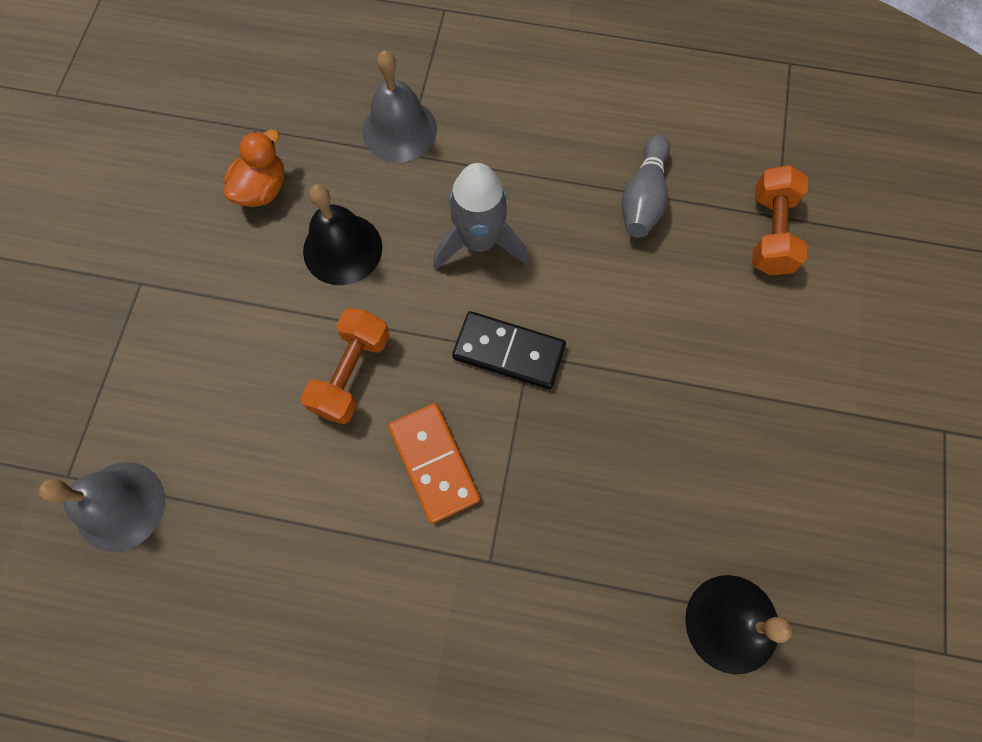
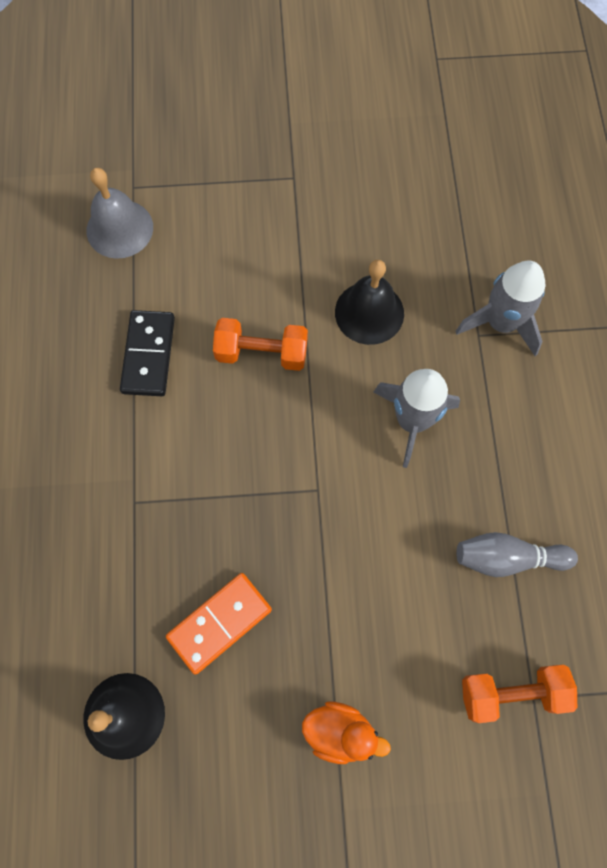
camera: 75 degrees right, 0 degrees up
orange duck [224,130,284,207] -> orange duck moved to [302,701,391,764]
grey bell [363,51,437,162] -> grey rocket [455,261,546,356]
orange domino [388,403,480,523] -> orange domino moved to [166,573,272,674]
black domino [452,311,566,389] -> black domino moved to [120,310,175,396]

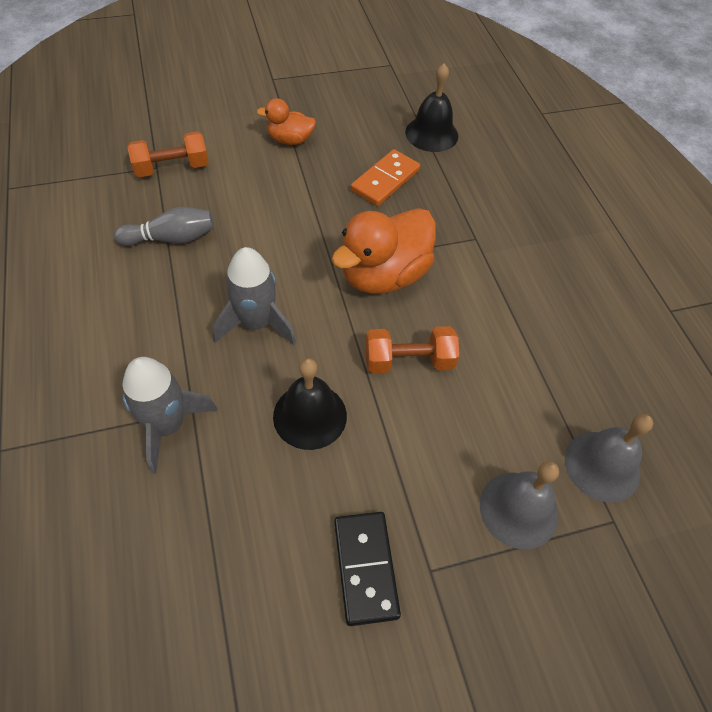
camera: 165 degrees right, 15 degrees down
black domino [120,310,175,396] -> black domino moved to [334,512,401,626]
none -> orange duck [331,208,436,294]
none -> grey bell [480,461,559,550]

